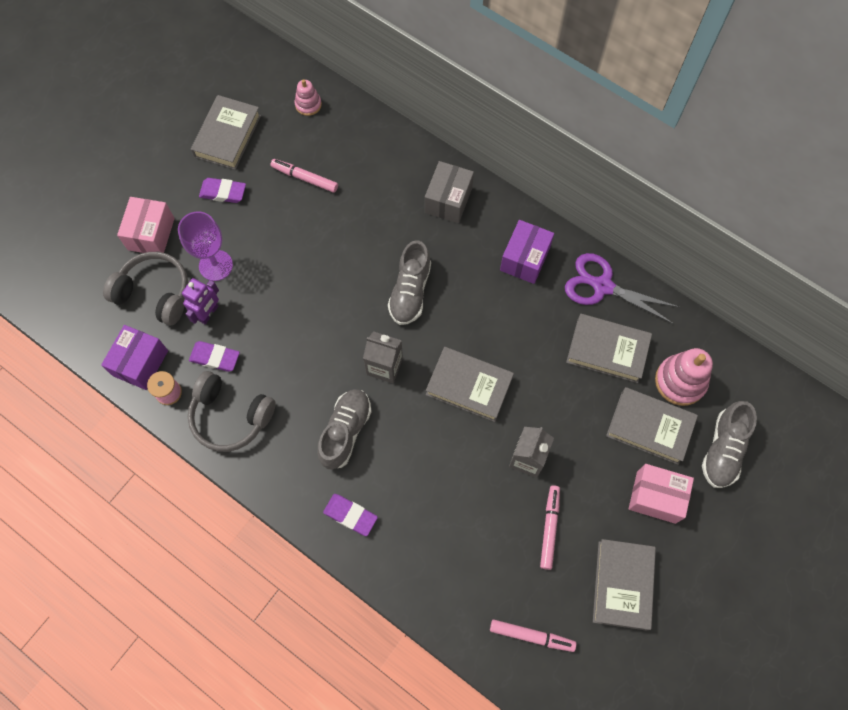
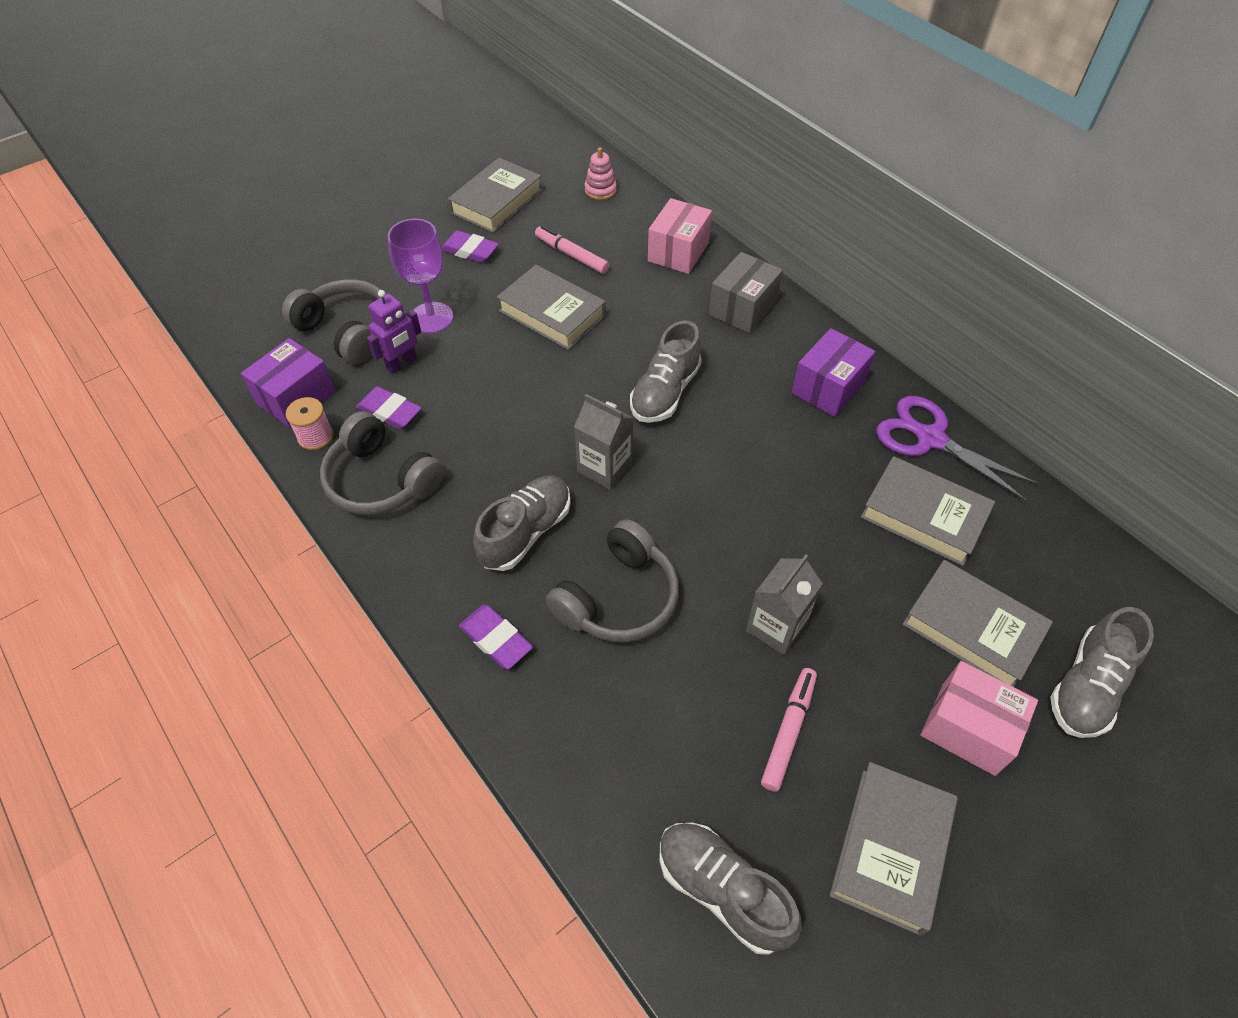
camera: 15 degrees right, 15 degrees down
pink box [117,197,175,253] -> pink box moved to [648,198,712,274]
grey book [426,347,514,422] -> grey book moved to [497,265,606,350]
pink marker [490,620,576,652] -> grey shoe [659,823,802,955]
pink stacking toy [655,348,713,406] -> none
none -> grey headphones [546,519,679,642]

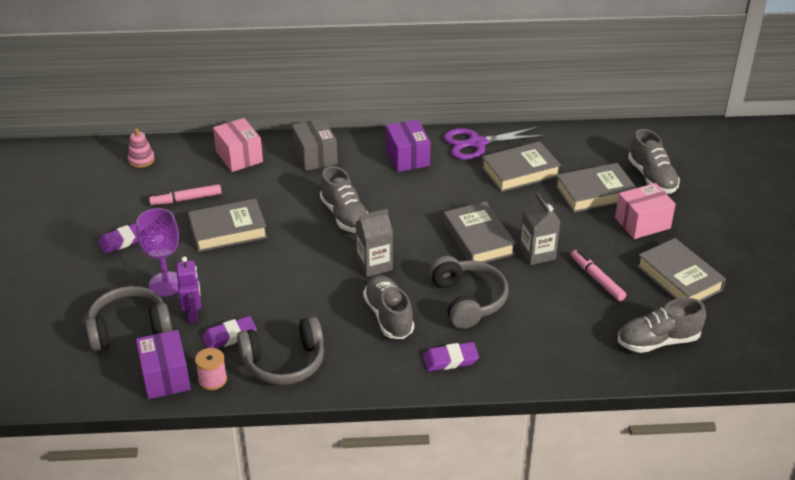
camera: 55 degrees left, 15 degrees down
grey book [448,158,542,233] -> grey book moved to [443,202,516,263]

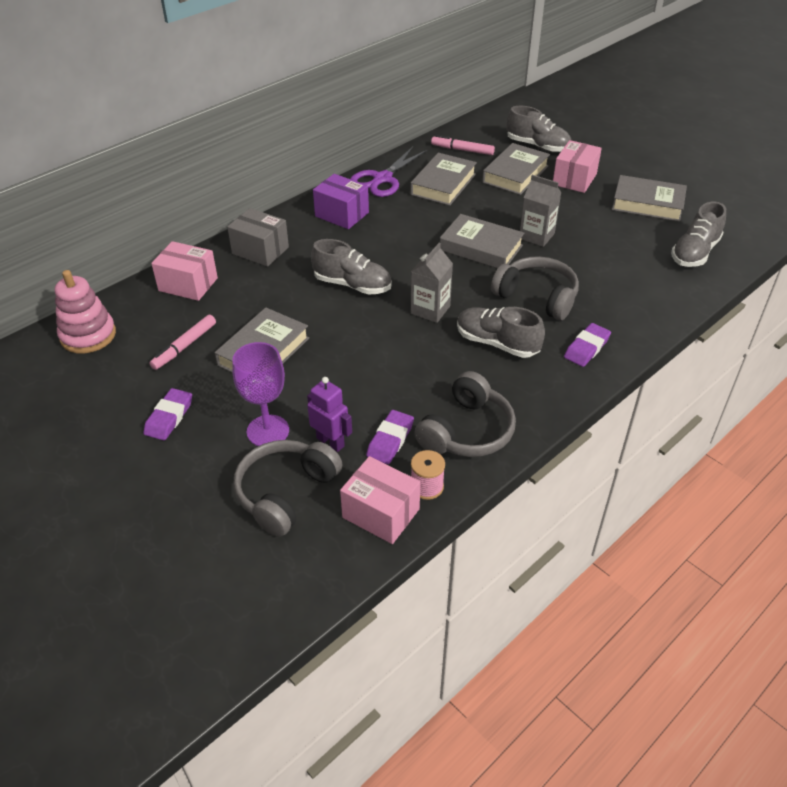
camera: 40 degrees left, 5 degrees up
pink stacking toy [128,128,155,168] -> pink stacking toy [55,270,116,354], size x1.72
purple box [136,330,191,399] -> pink box [340,456,420,544]
pink marker [571,250,626,301] -> pink marker moved to [431,135,495,155]

